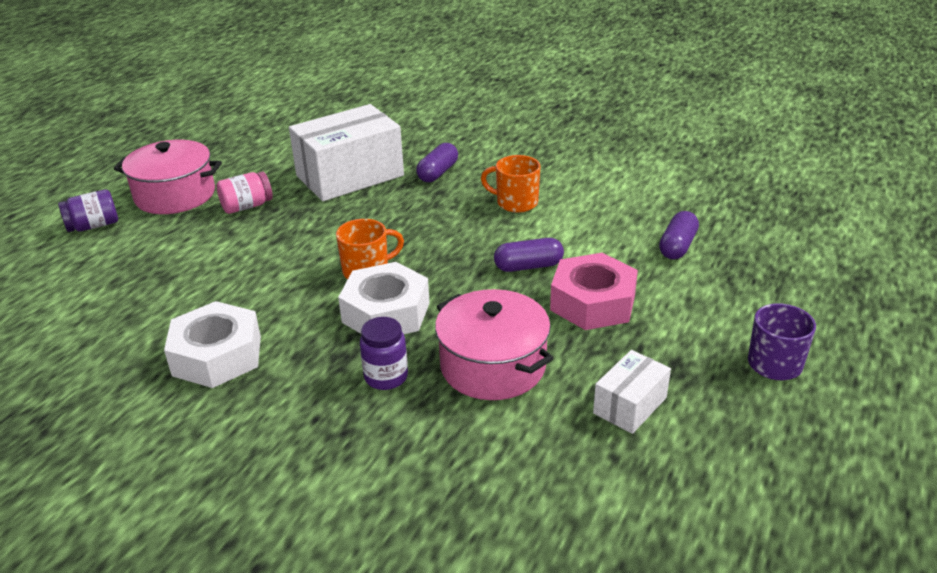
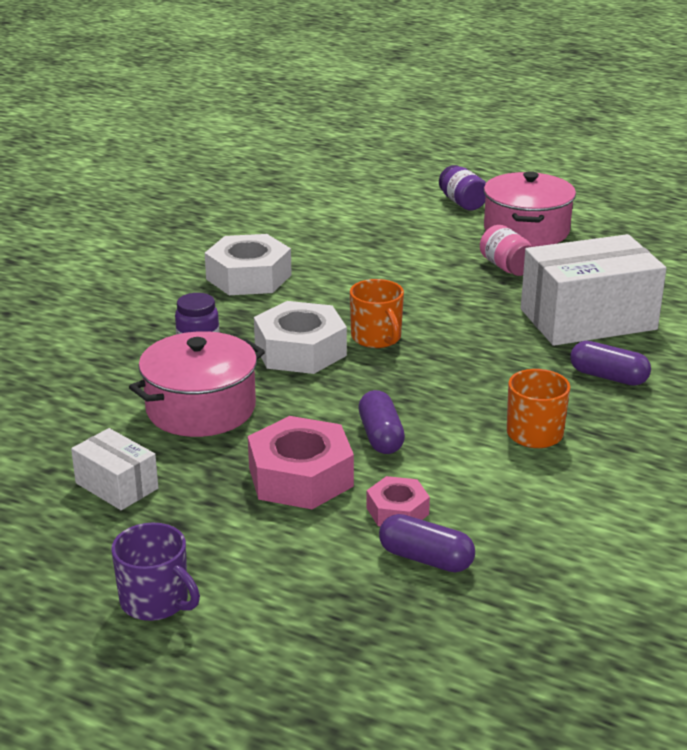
camera: 90 degrees right, 5 degrees down
white box [289,104,404,201] -> white box turned 75 degrees counterclockwise [521,234,667,346]
none -> pink nut [366,476,430,526]

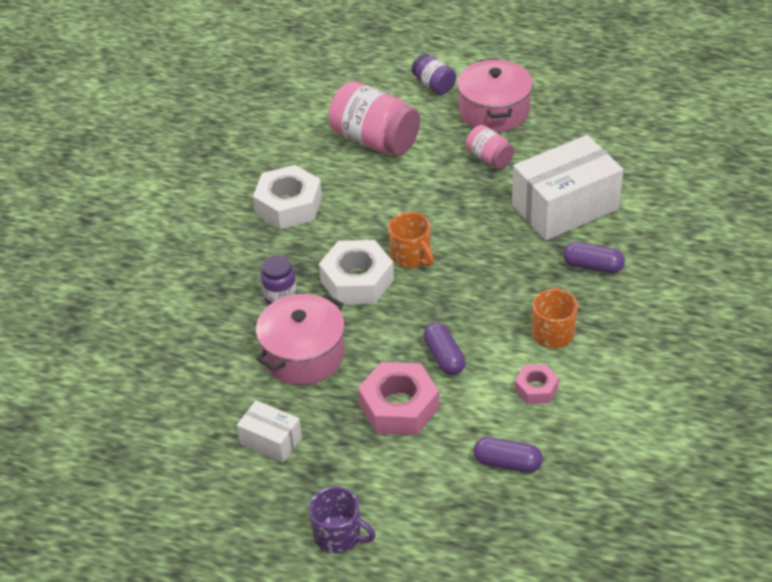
camera: 10 degrees left, 15 degrees up
pink nut [366,476,430,526] -> pink nut moved to [514,364,559,404]
none -> pink jar [328,81,420,156]

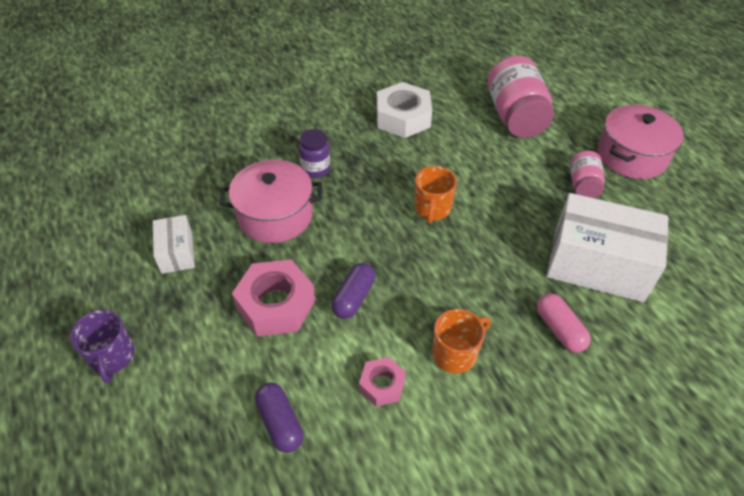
camera: 45 degrees right, 5 degrees up
white nut [319,240,394,304] -> none
purple jar [412,54,456,95] -> none
purple capsule [563,242,625,273] -> pink capsule [537,293,591,353]

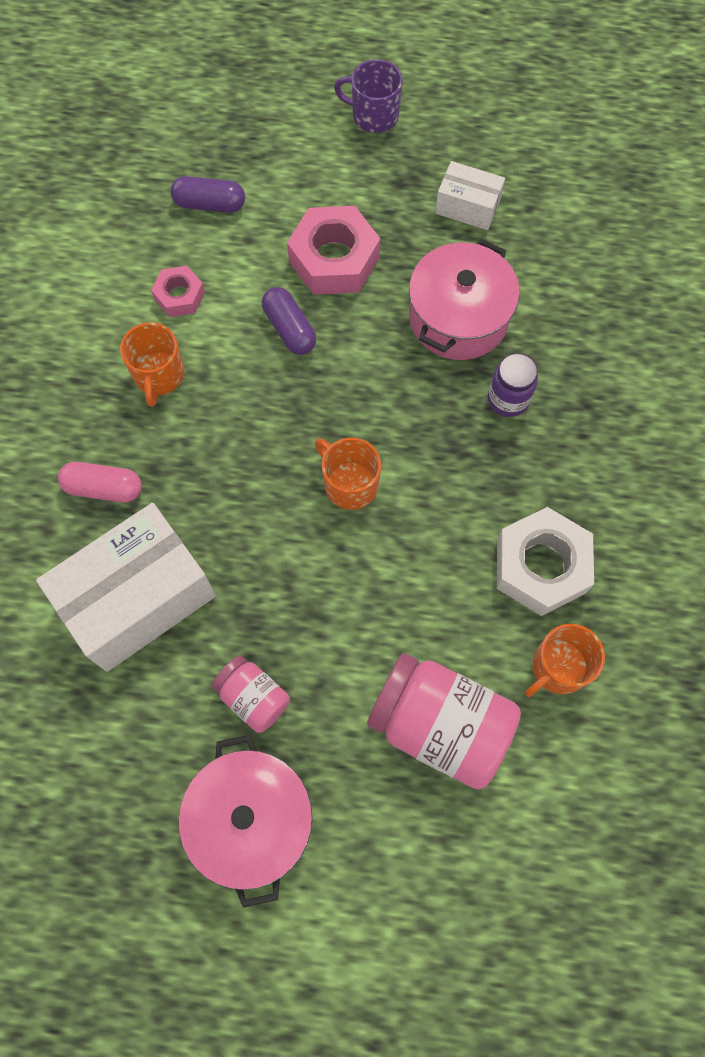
camera: 125 degrees right, 20 degrees up
none -> orange mug [525,624,605,697]

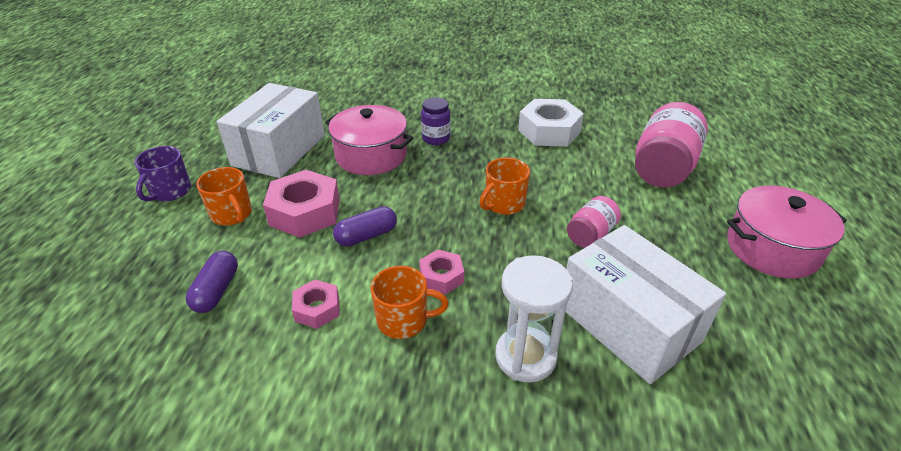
camera: 90 degrees left, 30 degrees down
pink capsule [58,462,142,503] -> white hourglass [495,255,573,383]
pink jar [212,656,290,733] -> pink jar moved to [567,196,621,248]
white box [435,161,505,230] -> white box [217,83,325,178], size x1.99
orange mug [525,624,605,697] -> orange mug moved to [196,167,252,226]
none -> pink nut [419,250,464,294]

